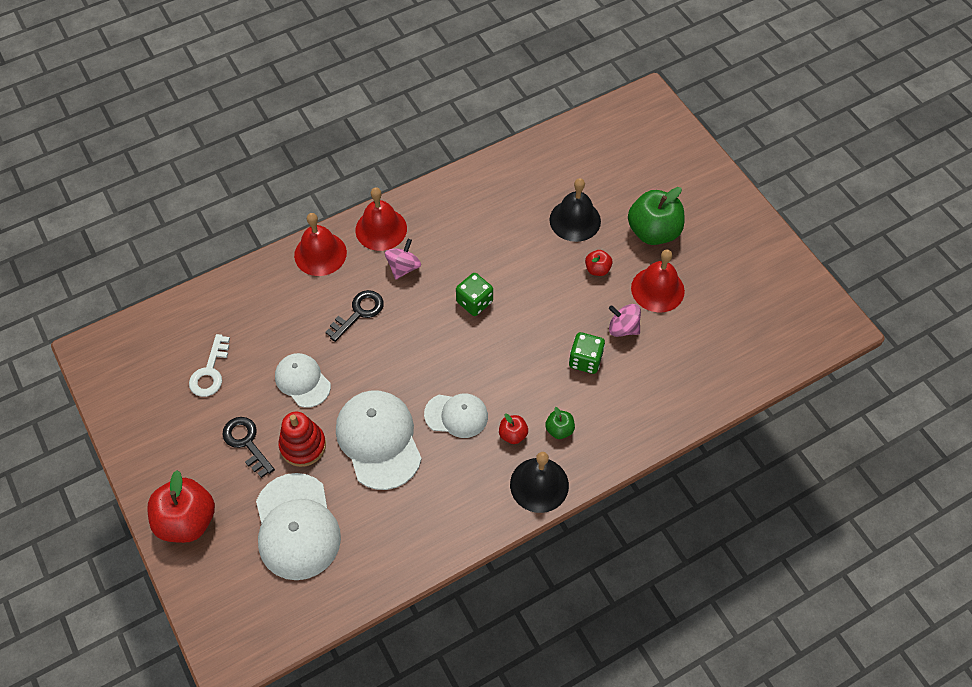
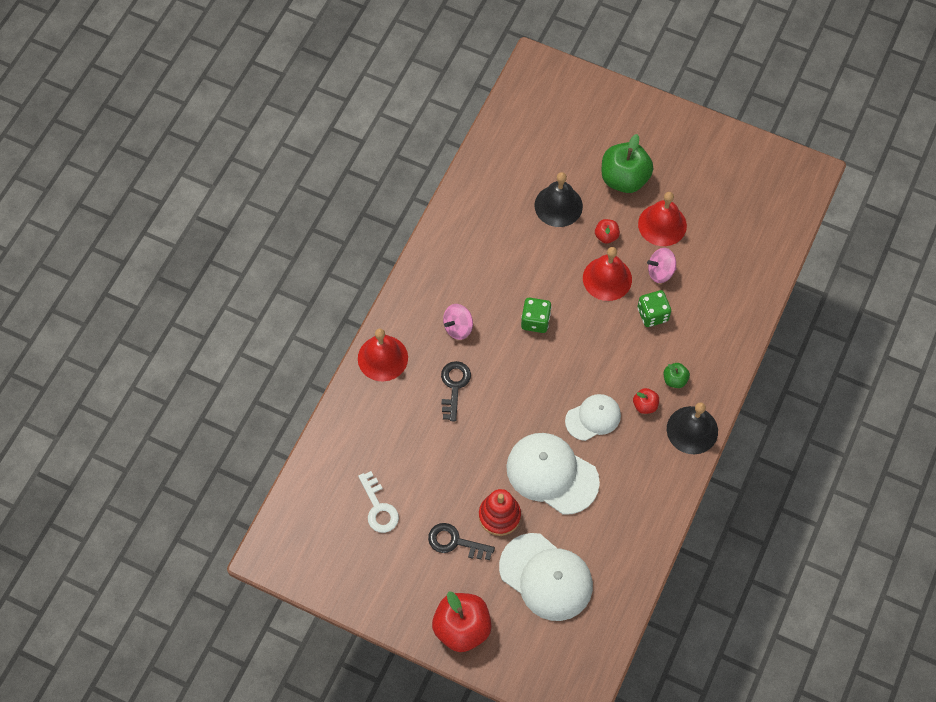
camera: 35 degrees left, 5 degrees up
white cap [275,353,331,408] -> none
red bell [355,187,407,251] -> red bell moved to [583,247,632,301]
pink spinning top [385,239,421,280] -> pink spinning top turned 120 degrees counterclockwise [443,304,473,340]

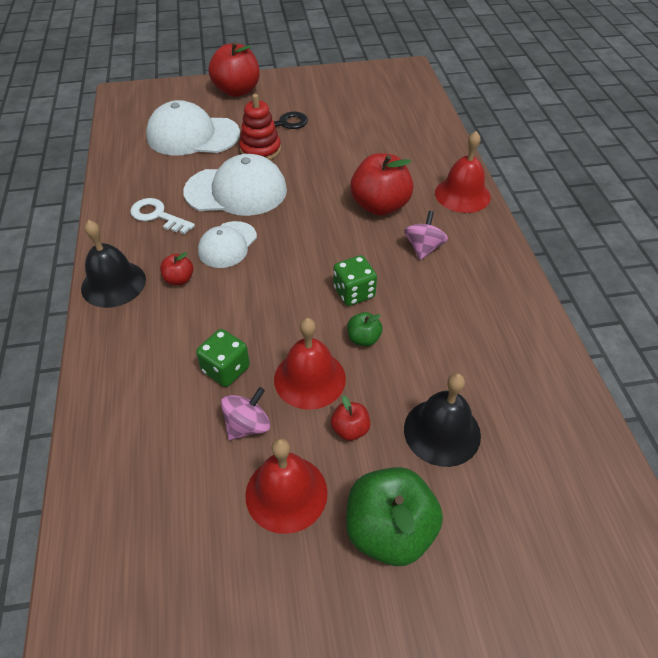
camera: 145 degrees right, 15 degrees down
white key [358,471,399,533] -> white key moved to [130,198,195,234]
black key [441,361,471,421] -> red apple [350,153,414,216]
green apple [664,363,690,388] -> green apple moved to [347,312,383,346]

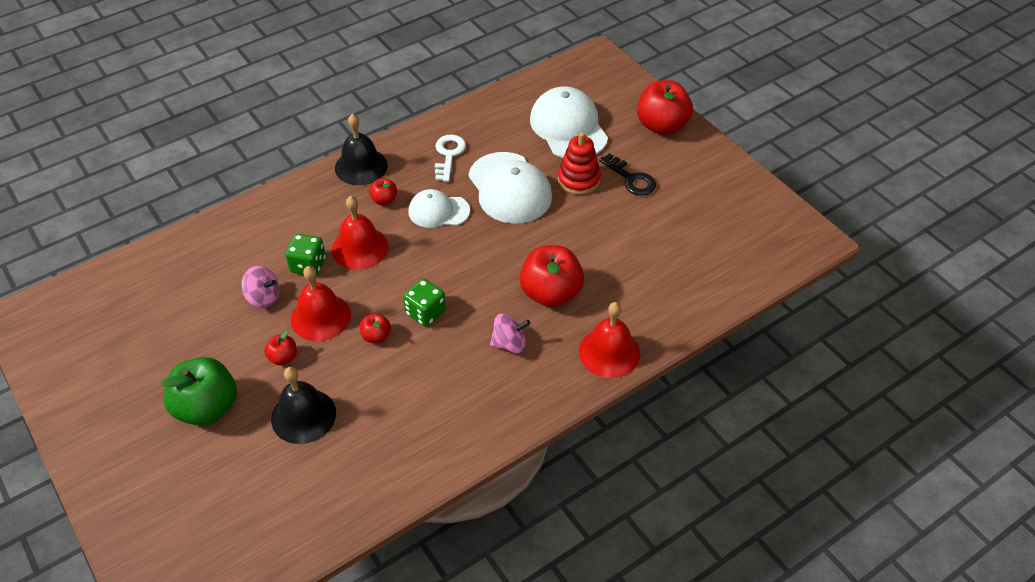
camera: 65 degrees right, 0 degrees up
red bell [245,438,328,534] -> red bell moved to [332,196,389,270]
green apple [347,312,383,346] -> red apple [360,313,391,343]

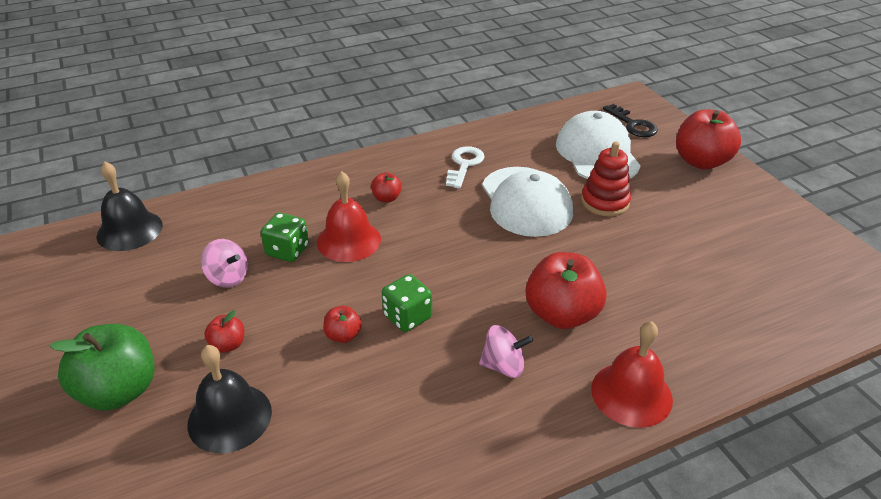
camera: 10 degrees right, 10 degrees down
red bell [291,266,351,341] -> none
black bell [335,113,388,185] -> black bell moved to [97,162,163,251]
white cap [409,189,470,228] -> none
black key [599,153,656,196] -> black key moved to [603,104,658,137]

